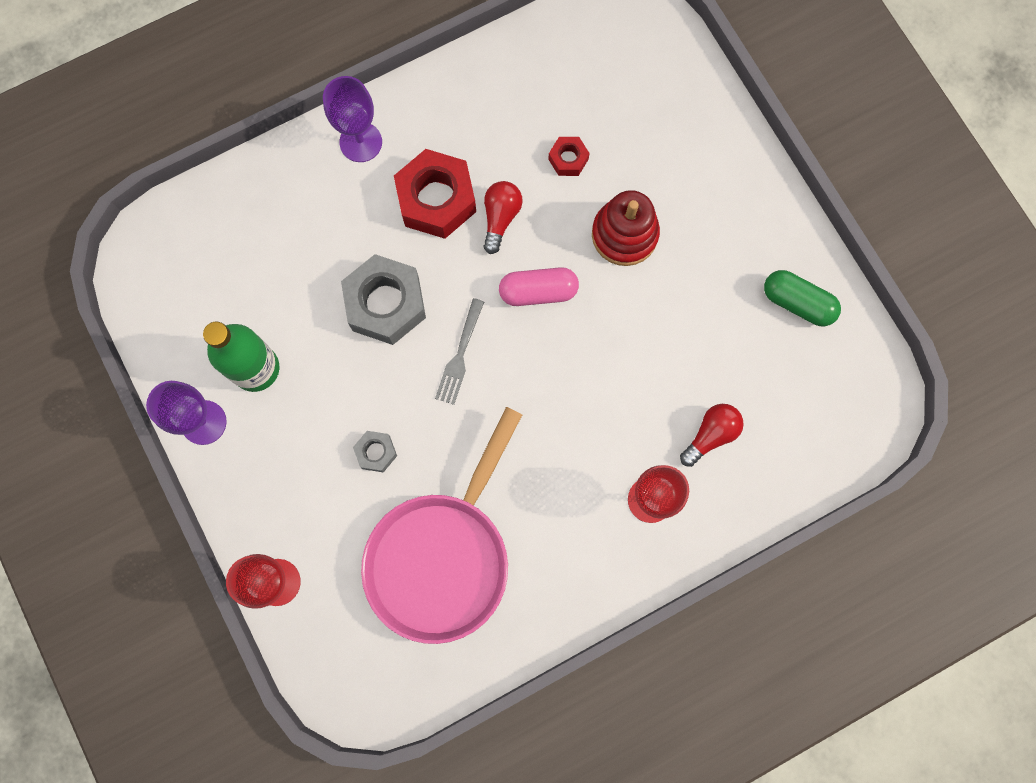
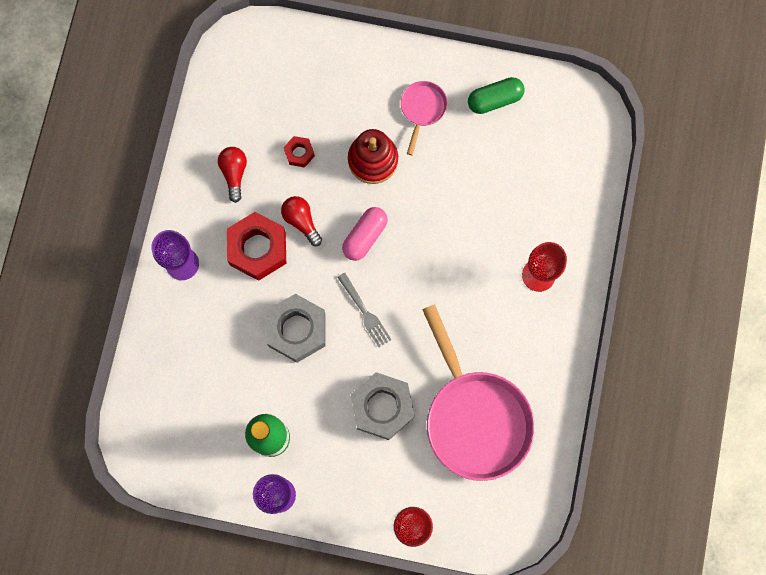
camera: 50 degrees left, 0 degrees up
grey nut [353,431,397,473] -> grey nut [350,372,414,440], size x2.06
red light bulb [680,404,744,467] -> red light bulb moved to [218,147,247,203]
none -> pink pan [401,81,447,155]

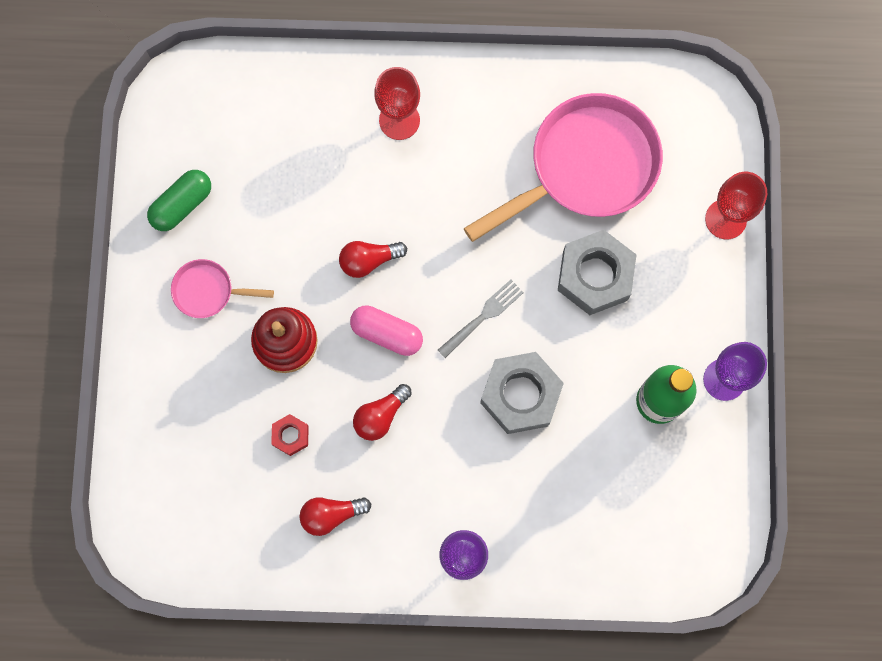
camera: 100 degrees left, 0 degrees up
red nut [227,212,286,281] -> none
green capsule [468,77,525,114] -> green capsule turned 75 degrees clockwise [147,170,211,231]
none -> red light bulb [339,241,407,278]

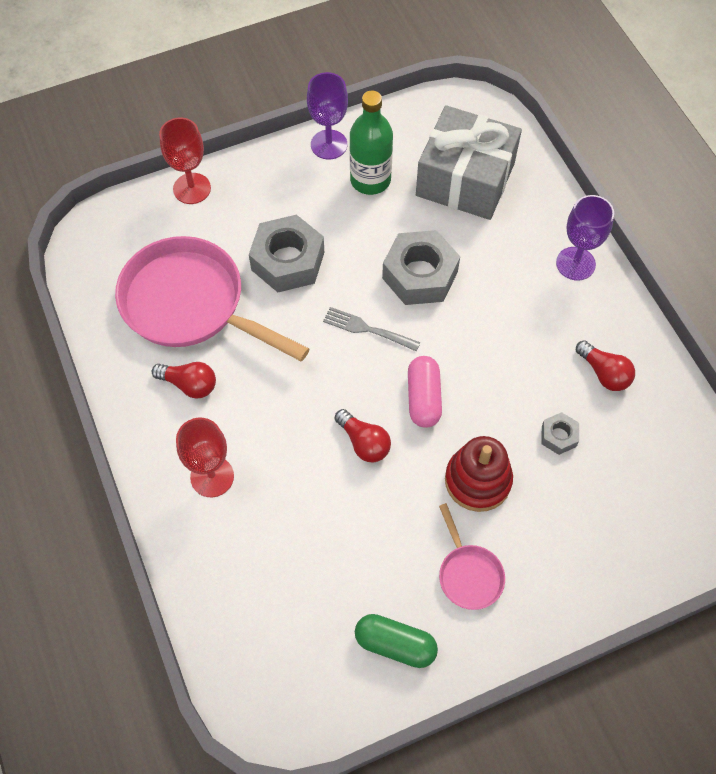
camera: 115 degrees left, 15 degrees down
red nut [271,414,309,456] -> grey nut [541,412,579,455]
red light bulb [353,384,412,441] -> red light bulb moved to [152,362,216,399]
none -> grey gift [416,105,522,220]

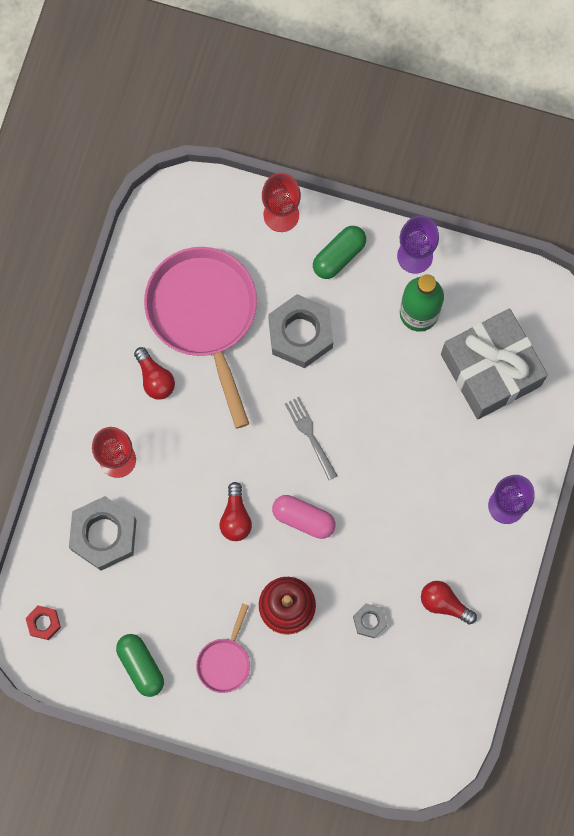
camera: 40 degrees right, 15 degrees up
grey nut [382,230,460,305] -> grey nut moved to [69,496,137,571]
pink capsule [408,356,442,428] -> pink capsule turned 75 degrees clockwise [272,495,336,539]
red light bulb [576,340,635,391] -> red light bulb turned 120 degrees clockwise [421,581,477,625]
none -> red nut [26,606,61,640]
none -> green capsule [313,226,366,279]

